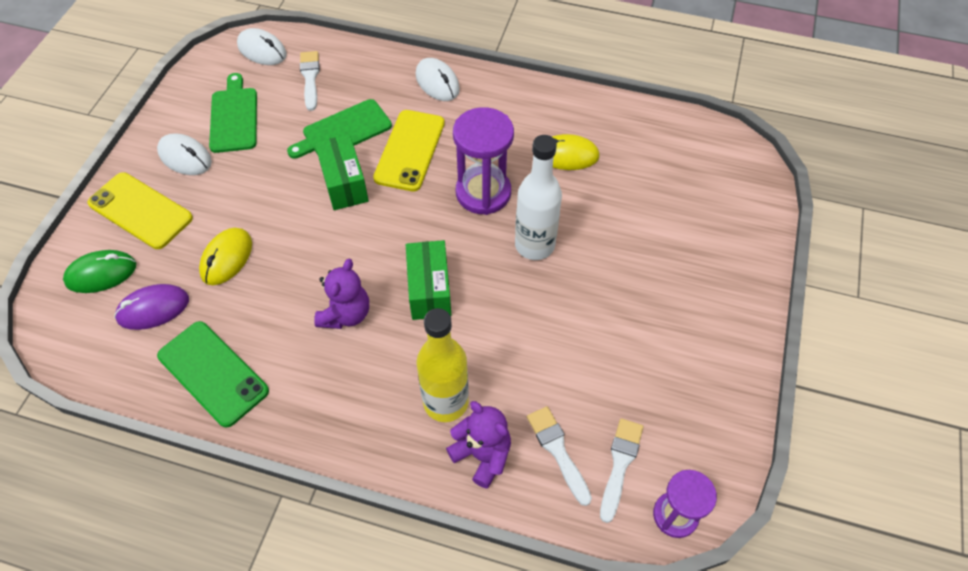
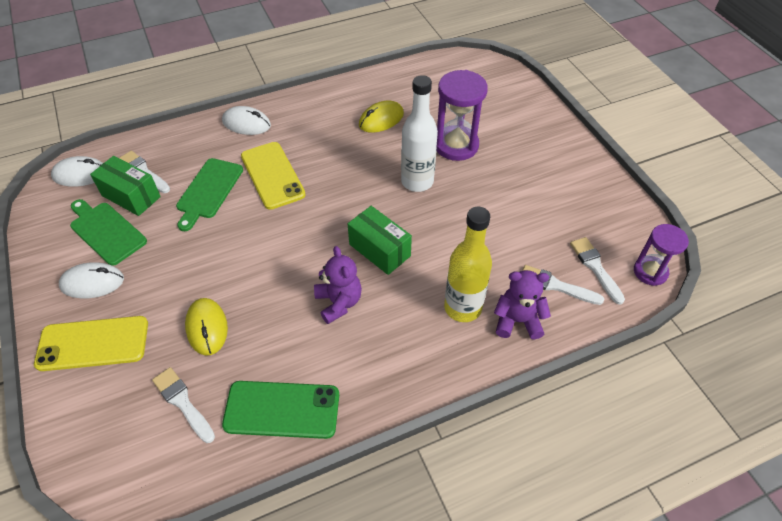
camera: 40 degrees left, 5 degrees down
green mouse [63,250,136,293] -> none
purple mouse [114,284,189,330] -> white brush [152,367,215,443]
green box [315,134,369,210] -> green box moved to [90,156,161,216]
purple hourglass [453,107,514,215] -> purple hourglass moved to [437,70,488,161]

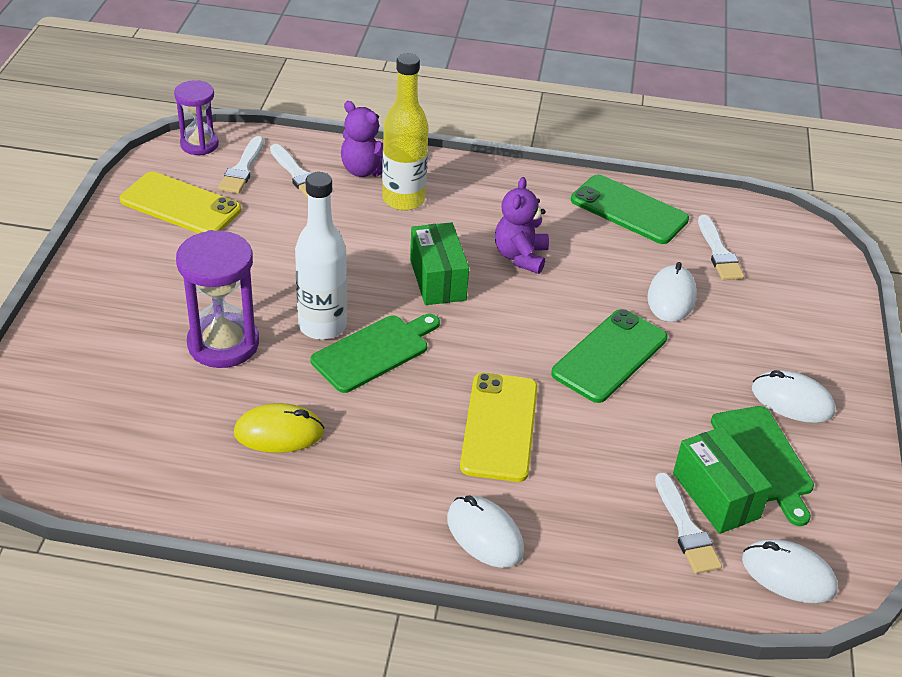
camera: 150 degrees left, 10 degrees down
yellow phone [34,316,148,371] -> yellow phone moved to [120,172,241,233]
green cutting board [176,158,243,231] -> green cutting board moved to [310,314,440,393]
yellow mouse [185,298,228,356] -> white mouse [647,262,697,322]
none -> green phone [551,309,667,403]

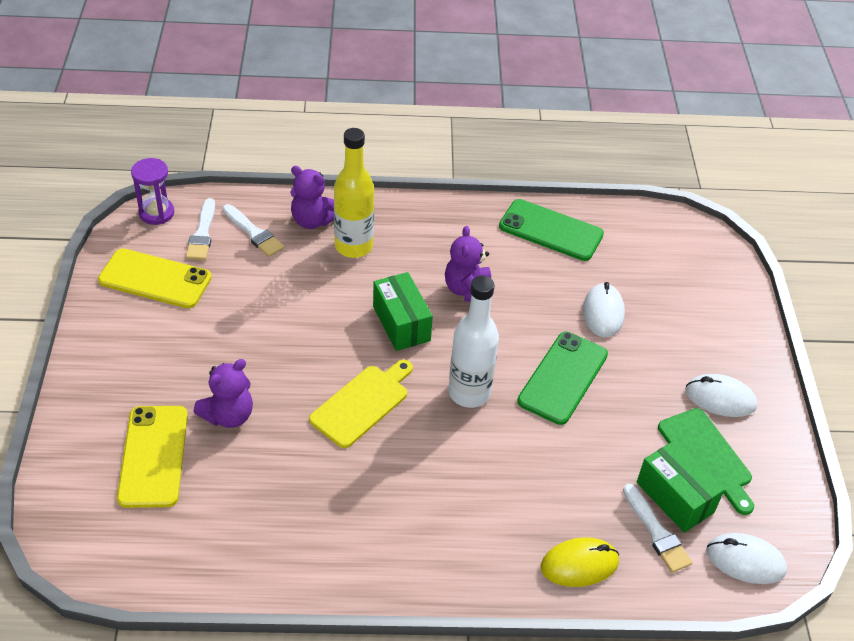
camera: 10 degrees left, 5 degrees up
purple hourglass [176,230,259,368] -> purple teddy bear [194,359,253,428]
yellow mouse [234,403,325,453] -> yellow mouse moved to [541,537,619,587]
white bottle [295,172,347,340] -> white bottle moved to [448,276,499,408]
green cutting board [310,314,440,393] -> yellow cutting board [309,359,413,448]
white mouse [447,495,524,568] -> none
yellow phone [460,373,538,482] -> yellow phone moved to [117,406,188,508]
white brush [698,215,744,280] -> none

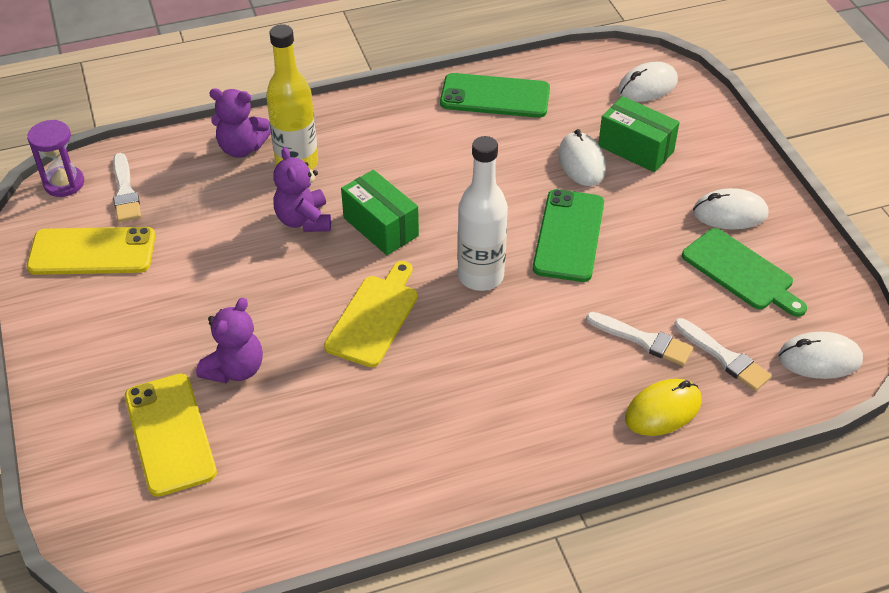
camera: 15 degrees left, 0 degrees up
white brush [222,204,284,257] -> white brush moved to [586,312,693,366]
purple teddy bear [445,226,491,302] -> purple teddy bear moved to [273,147,331,232]
green box [637,440,724,533] -> green box moved to [598,96,680,172]
none -> white mouse [618,62,678,102]

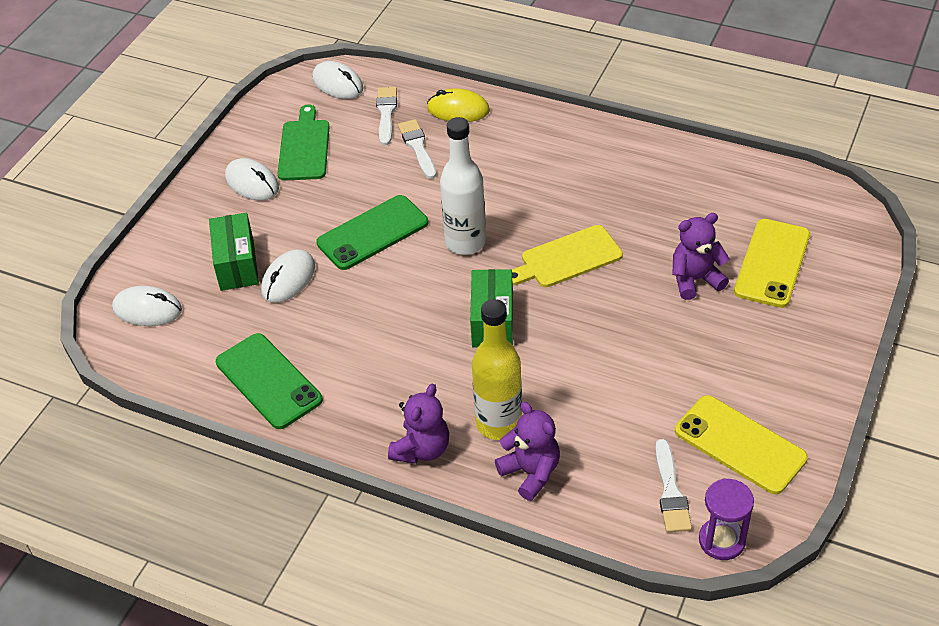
camera: 135 degrees left, 0 degrees up
white brush [113,153,141,222] -> white brush turned 150 degrees clockwise [655,439,692,532]
purple teddy bear [273,147,331,232] -> purple teddy bear moved to [388,384,449,464]

